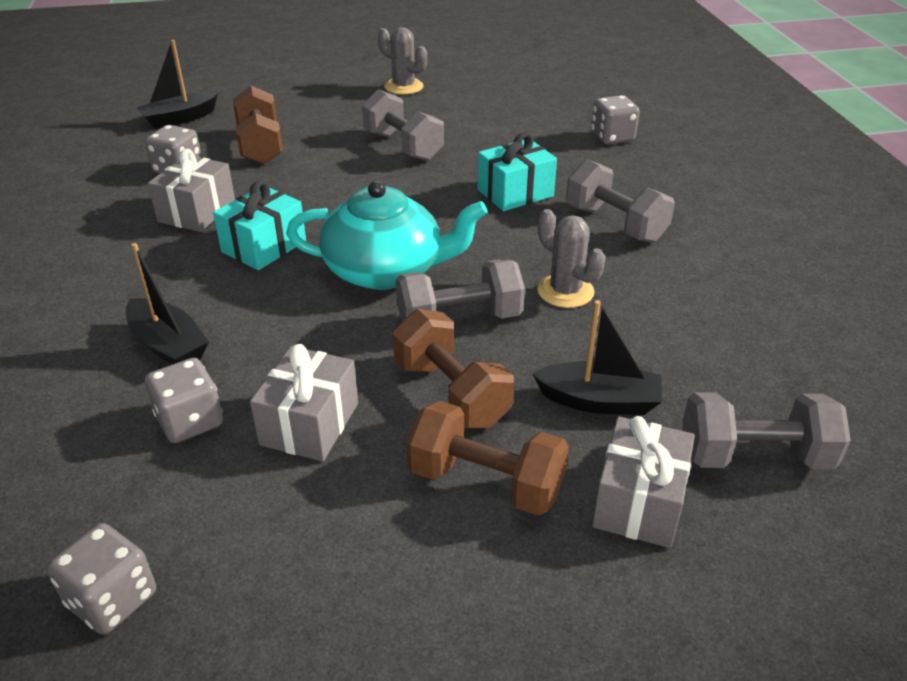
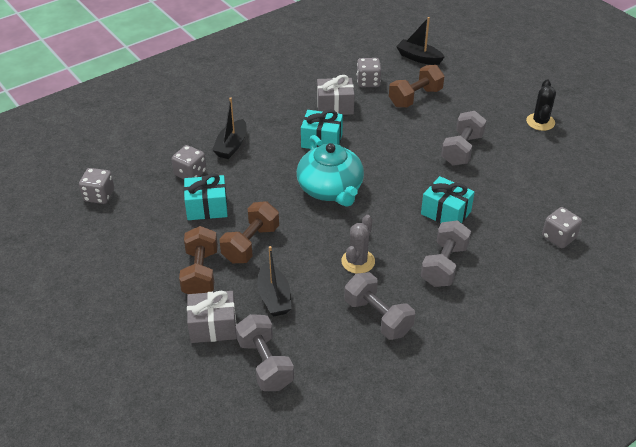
camera: 65 degrees right, 5 degrees up
grey gift [250,344,358,461] -> turquoise gift [184,173,228,220]
grey cactus [378,27,427,95] -> black cactus [526,80,556,131]
grey dumbbell [396,259,525,323] -> grey dumbbell moved to [345,272,415,340]

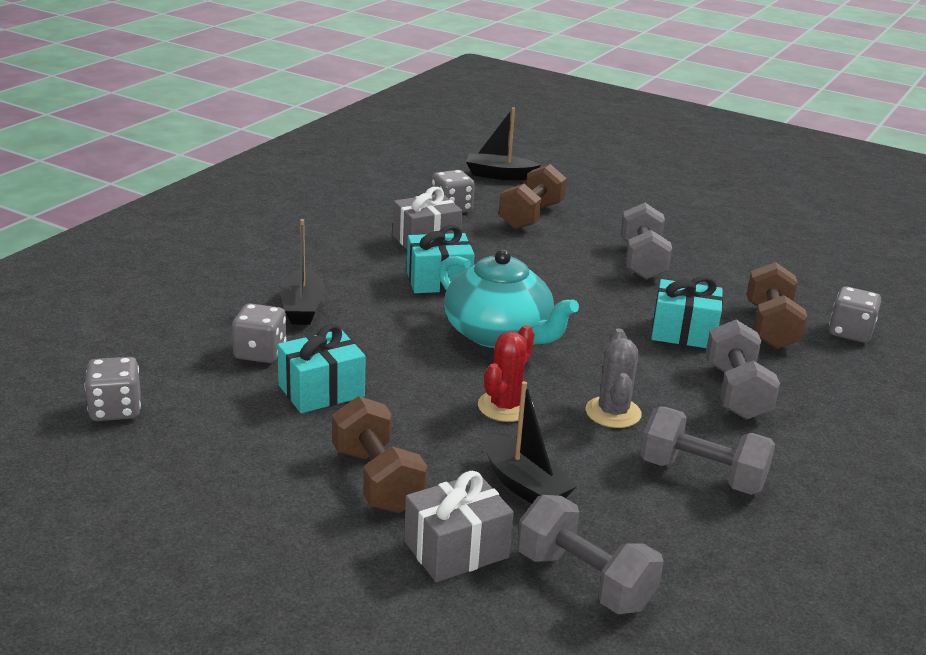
camera: 25 degrees left, 15 degrees down
brown dumbbell [219,201,279,263] -> brown dumbbell moved to [747,262,807,349]
black cactus [526,80,556,131] -> none
none -> red cactus [478,325,534,422]

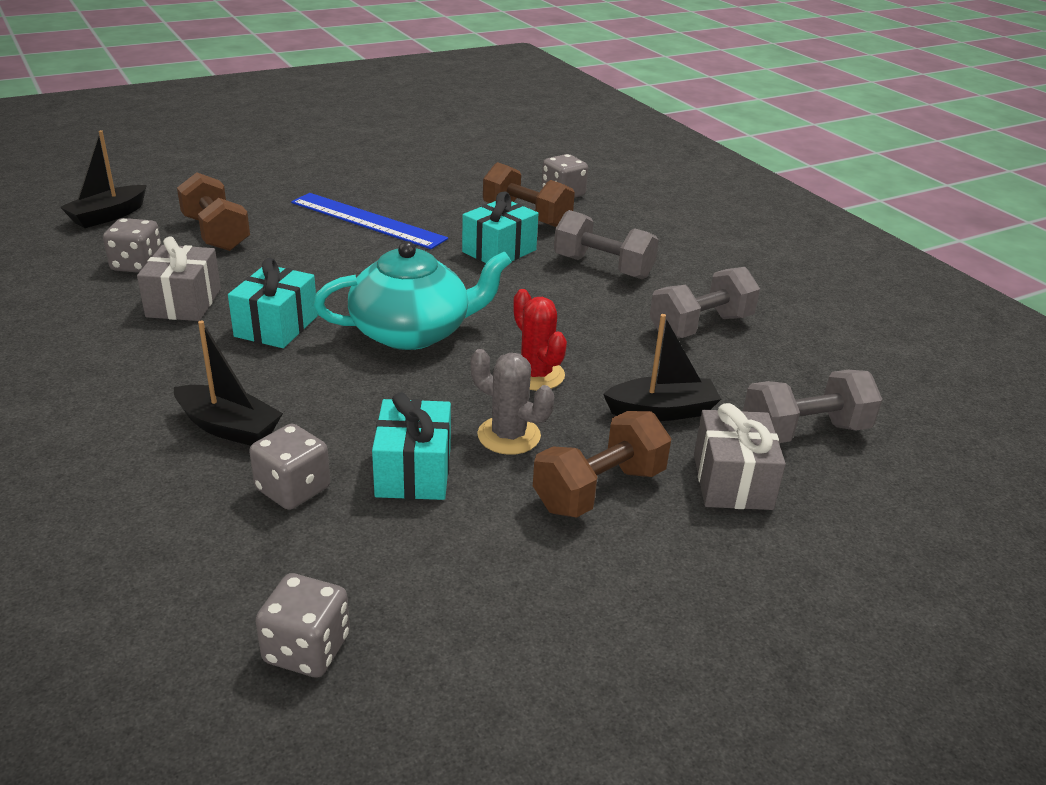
camera: 60 degrees left, 5 degrees up
brown dumbbell [332,396,427,513] -> brown dumbbell turned 45 degrees counterclockwise [533,411,671,518]
grey cactus [585,328,642,428] -> grey cactus moved to [471,349,554,455]
grey dumbbell [621,203,672,280] -> blue ruler [291,193,448,249]

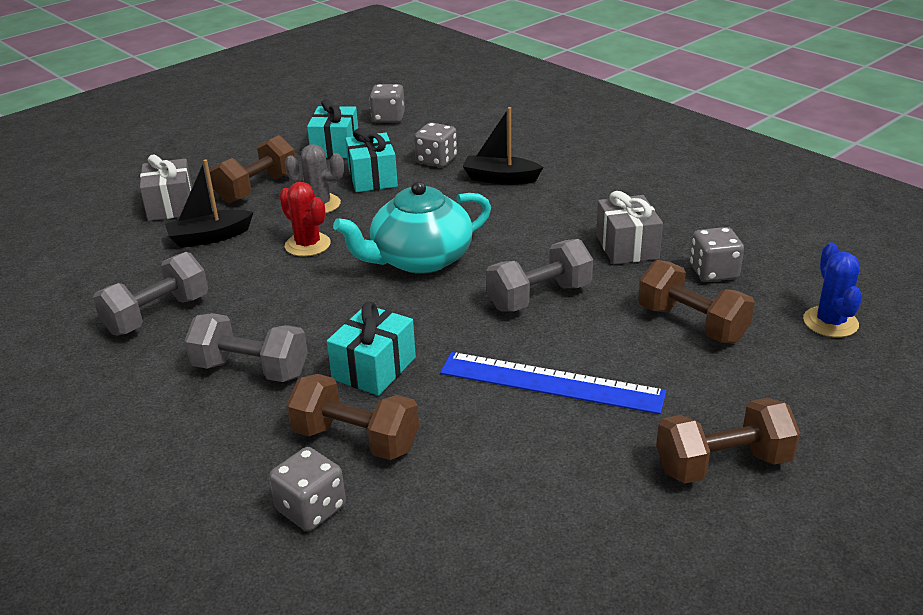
camera: 170 degrees right, 0 degrees up
black boat [60,130,147,228] -> blue cactus [803,242,862,337]
turquoise gift [228,258,318,348] -> turquoise gift moved to [307,99,358,158]
grey dumbbell [743,370,883,443] -> grey dumbbell moved to [486,239,593,312]
none -> brown dumbbell [656,398,800,484]

